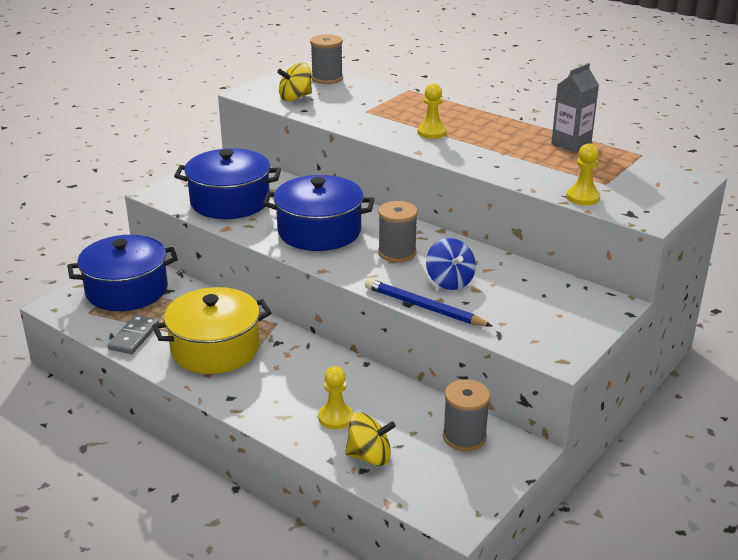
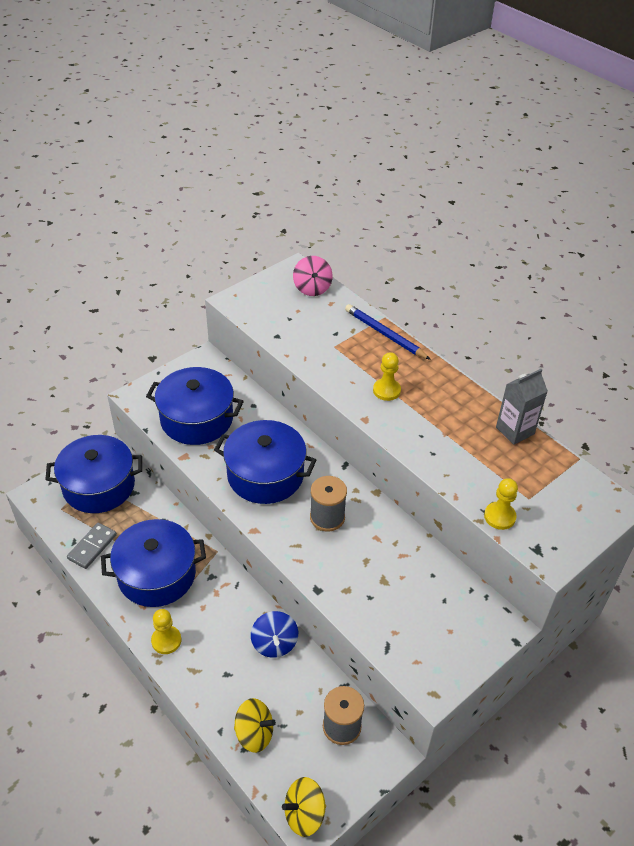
camera: 10 degrees right, 15 degrees up
yellow pot [152,287,272,374] -> blue pot [101,519,206,607]
yellow spinning top [277,62,312,101] -> yellow spinning top moved to [282,777,326,837]
grey spool [310,34,343,84] -> pink spinning top [293,256,333,296]
yellow pawn [318,366,353,430] -> yellow pawn moved to [151,609,181,654]
blue pencil [365,279,492,326] -> blue pencil moved to [345,304,431,360]
blue spinning top [426,238,476,290] -> blue spinning top moved to [251,611,298,658]

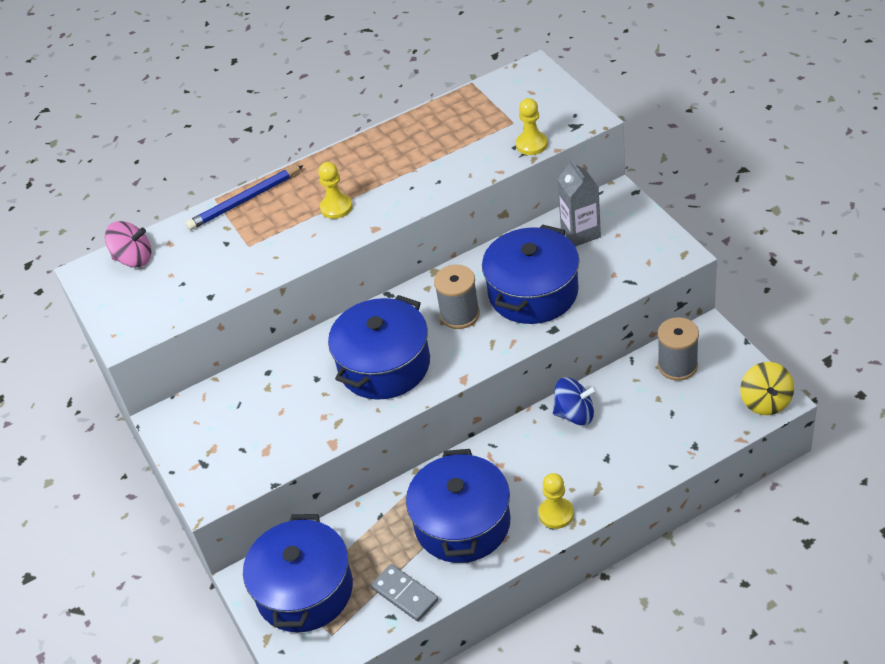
camera: 70 degrees left, 0 degrees up
blue pot [146,367,244,445] -> blue pot moved to [482,224,579,324]
yellow spinning top [234,698,276,753] -> none
grey carton [496,369,548,445] -> grey carton moved to [557,159,601,246]

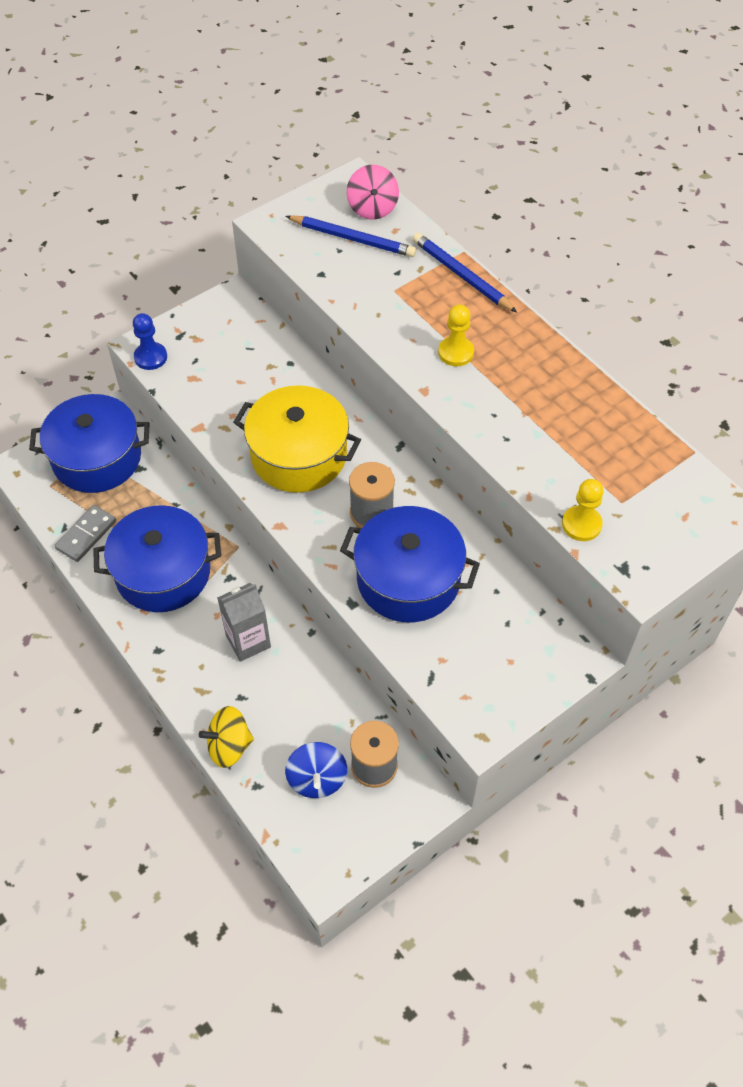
camera: 75 degrees right, 10 degrees up
blue pot [328,295,430,400] -> yellow pot [233,385,361,493]
yellow pawn [538,473,574,529] -> none
blue spinning top [553,377,597,425] -> blue spinning top moved to [285,742,347,798]
grey carton [557,159,601,246] -> grey carton moved to [217,583,271,662]
yellow spinning top [740,362,794,415] -> yellow spinning top moved to [199,706,254,768]
none -> blue pawn [133,313,167,370]
none -> blue pencil [286,215,416,257]

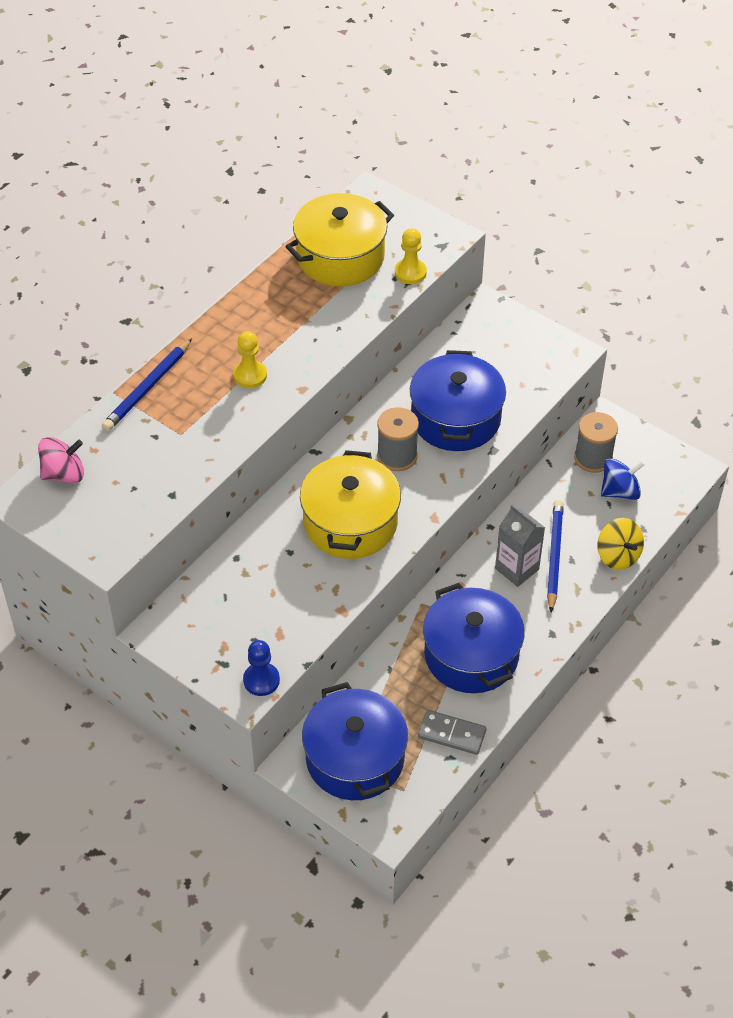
camera: 105 degrees left, 5 degrees down
blue pencil [286,215,416,257] -> blue pencil moved to [547,500,564,612]
none -> yellow pot [285,193,394,286]

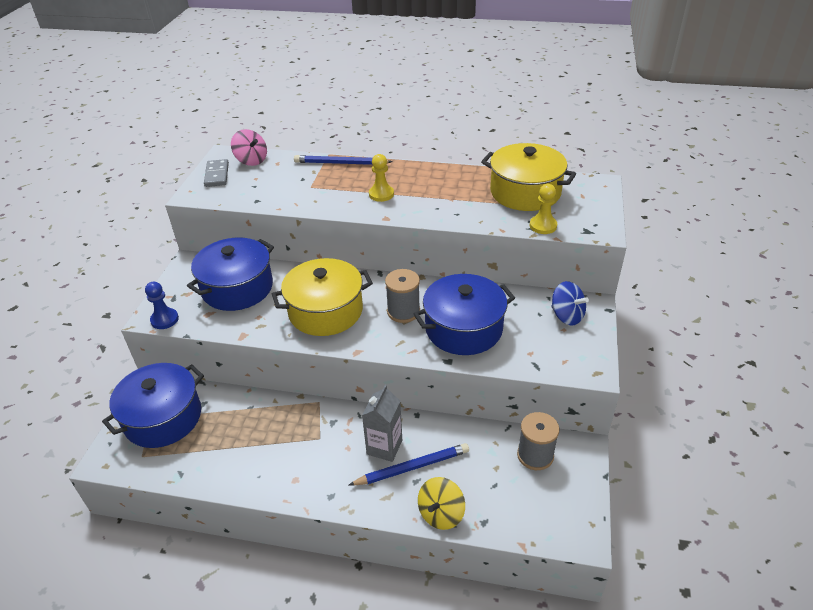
camera: 65 degrees right, 10 degrees down
grey domino [418,710,487,755] -> grey domino moved to [204,159,229,187]
blue pot [423,583,525,693] -> blue pot moved to [187,238,274,311]
blue spinning top [601,458,645,500] -> blue spinning top moved to [551,281,589,325]

